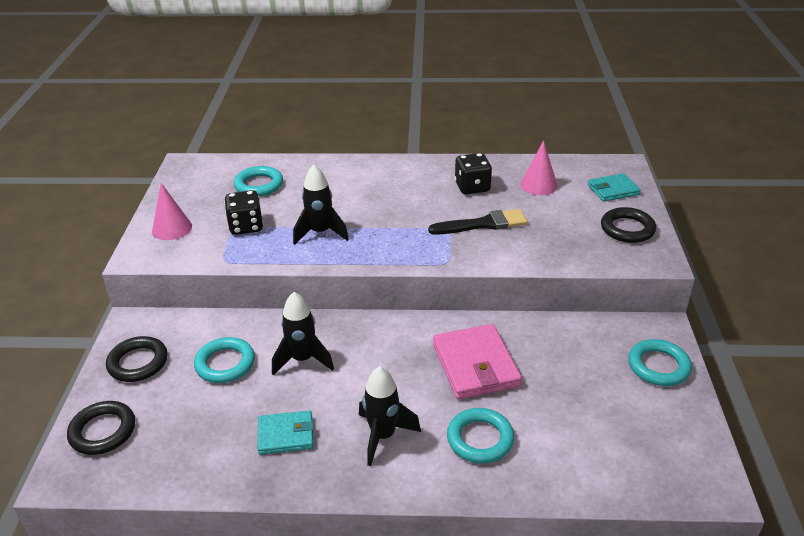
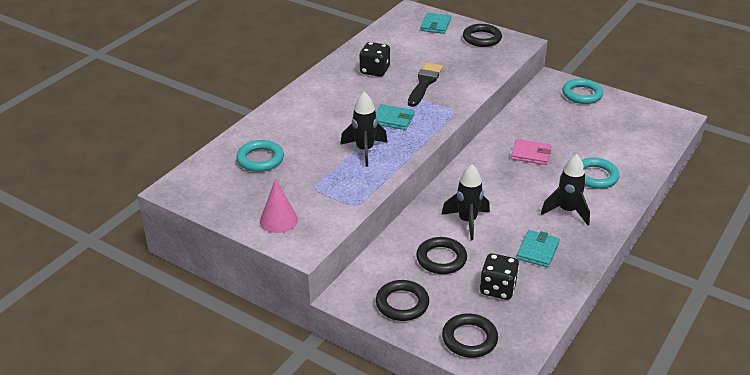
camera: 60 degrees left, 0 degrees up
turquoise ring [194,337,255,383] -> black ring [416,237,467,274]
black dice [224,190,263,235] -> black dice moved to [480,253,519,300]
pink wallet [433,324,522,400] -> pink wallet [511,139,551,165], size x0.61
pink cone [520,140,558,195] -> none
none -> turquoise wallet [376,104,415,130]

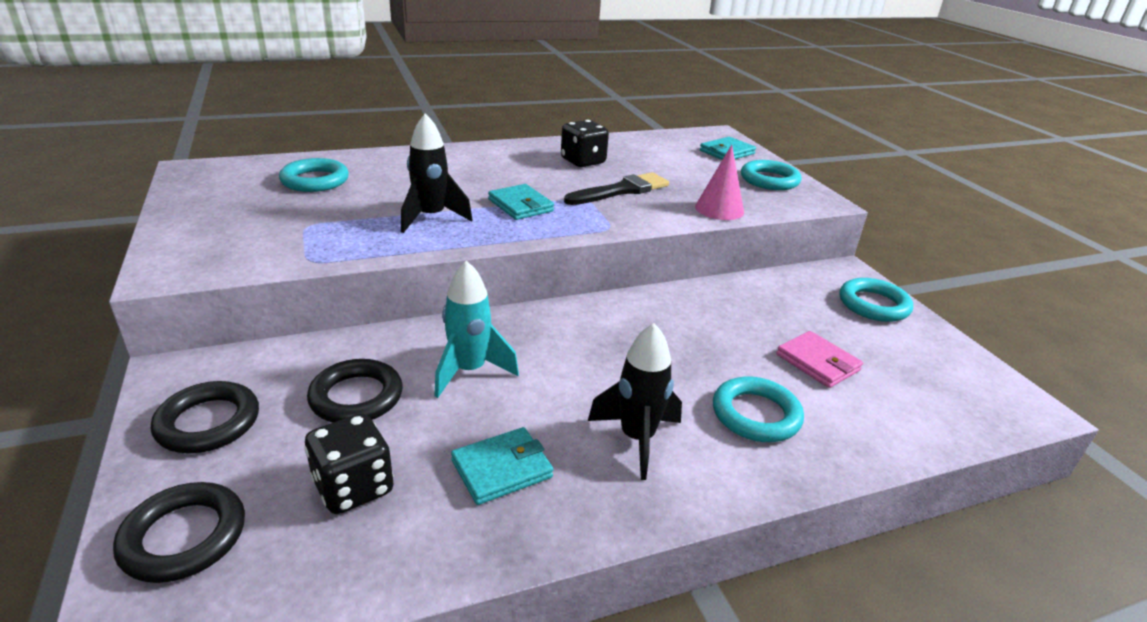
camera: 35 degrees right, 5 degrees down
pink cone [260,179,298,233] -> pink cone moved to [695,145,744,220]
black rocket [441,164,490,240] -> turquoise rocket [434,260,519,398]
black ring [463,24,502,47] -> turquoise ring [741,160,801,190]
pink wallet [511,139,551,165] -> pink wallet moved to [776,331,863,388]

